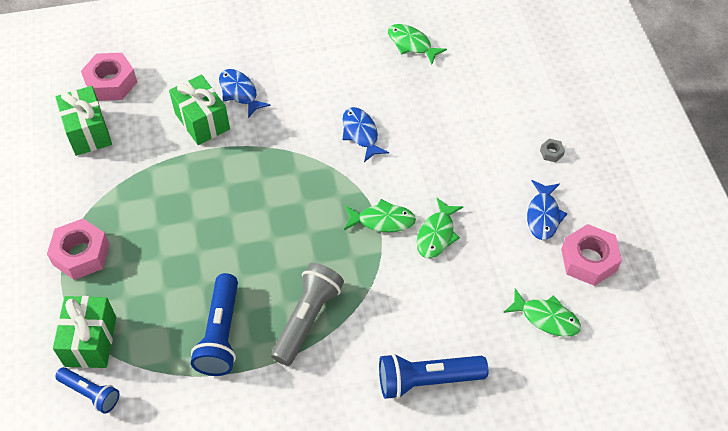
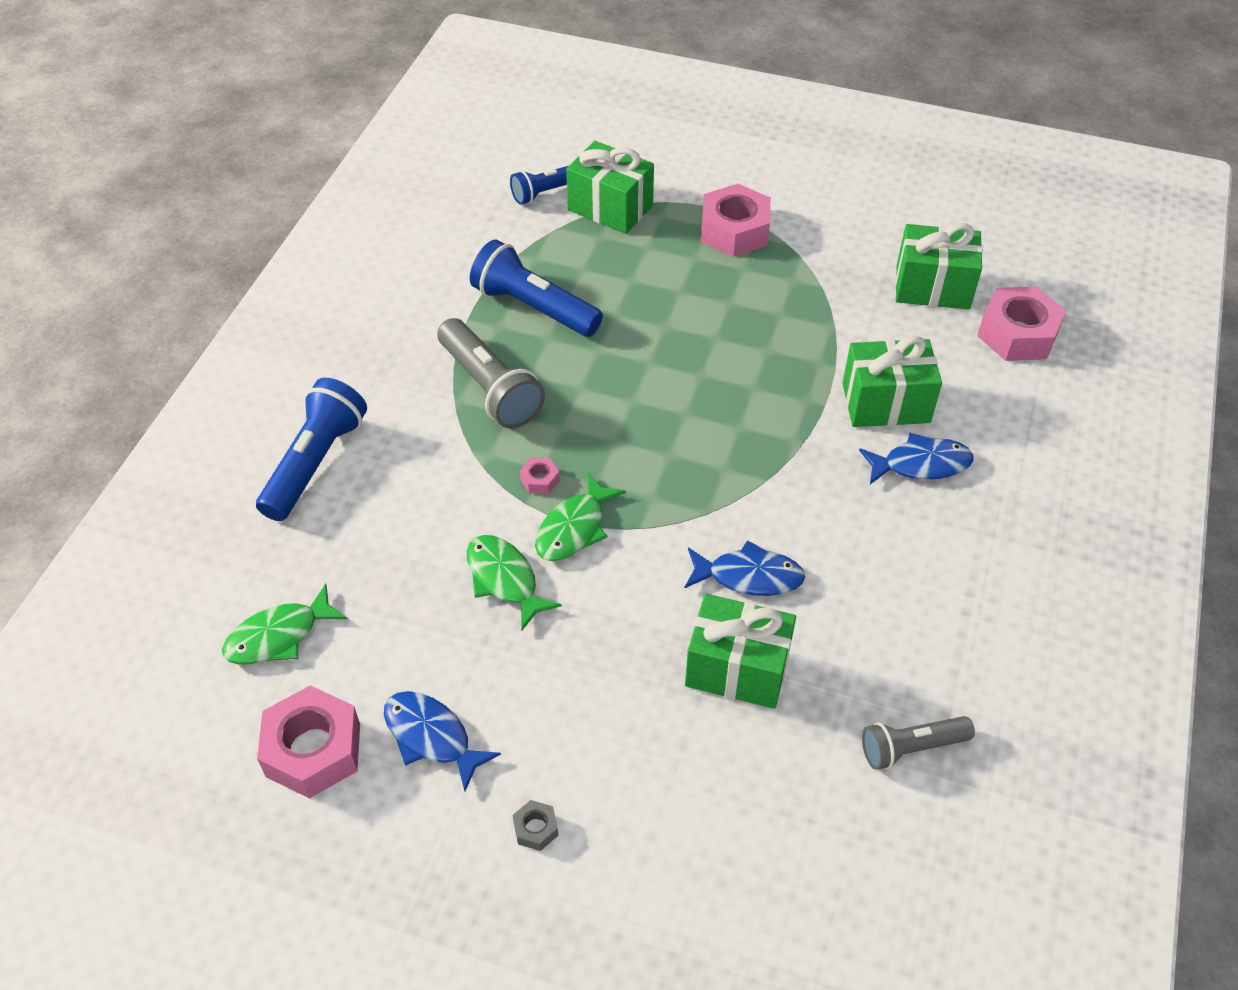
camera: 120 degrees right, 5 degrees down
green fish [388,24,447,65] -> grey flashlight [862,716,975,770]
none -> pink nut [520,458,560,494]
none -> green gift [685,594,796,709]

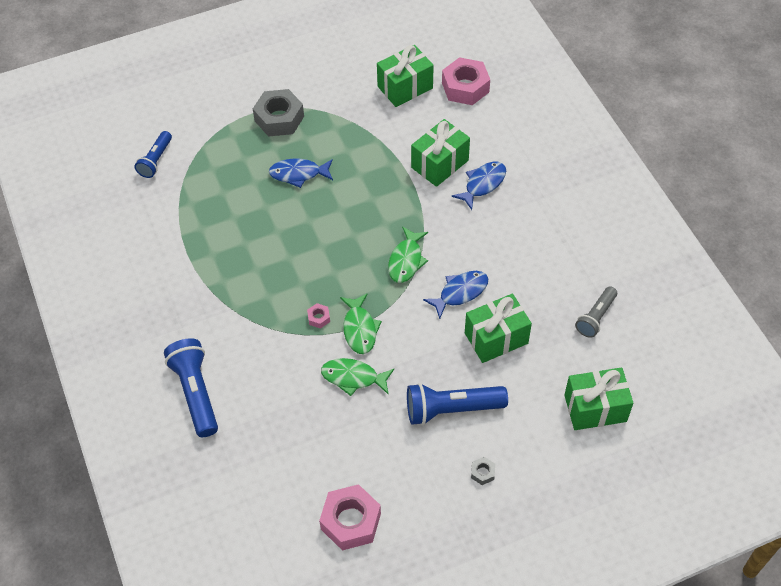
camera: 40 degrees left, 5 degrees up
green fish [222,584,348,665] -> green fish moved to [388,226,428,283]
blue fish [384,691,501,791] -> blue fish moved to [269,158,333,188]
grey flashlight [437,318,545,429] -> none
blue flashlight [470,239,603,337] -> blue flashlight moved to [407,383,508,425]
green gift [566,141,654,234] -> green gift moved to [564,367,633,430]
pink nut [701,184,771,257] -> grey nut [253,89,304,137]

